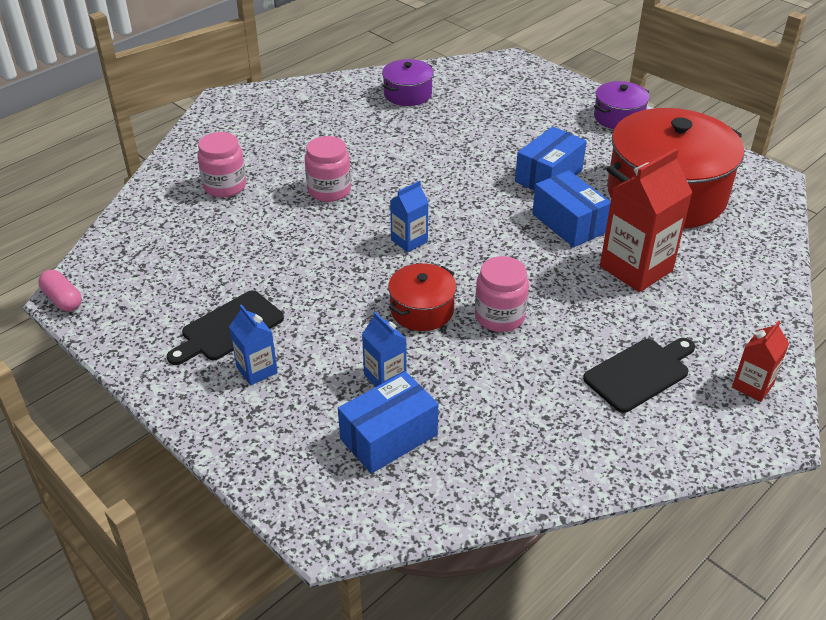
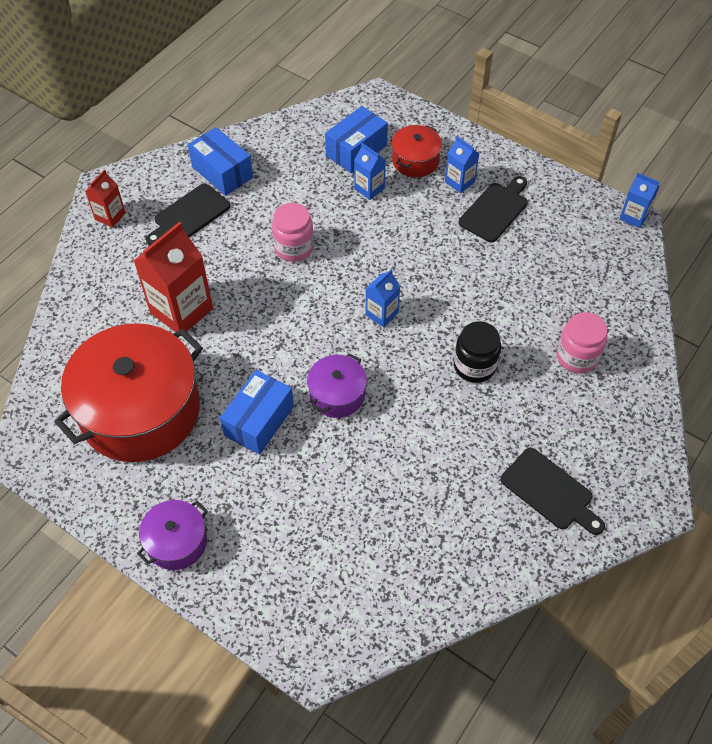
camera: 170 degrees right, 15 degrees up
pink capsule [38,270,82,312] -> blue carton [619,173,659,228]
pink jar [305,136,351,202] -> black jar [454,321,501,383]
purple pot [382,59,434,106] -> purple pot moved to [307,353,367,418]
red pot [388,263,456,331] -> red pot moved to [392,125,442,177]
blue box [532,170,611,248] -> blue box moved to [188,127,253,196]
none -> black cutting board [501,448,605,535]

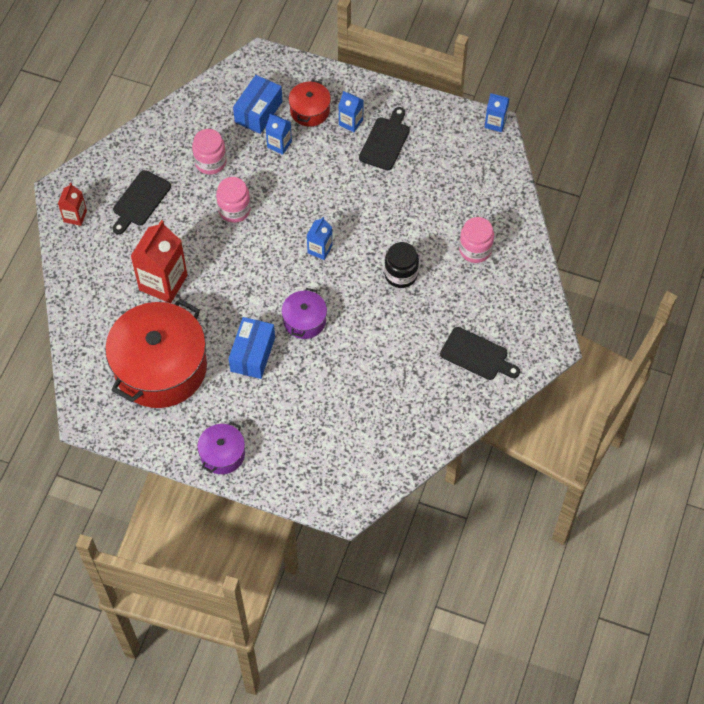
camera: 15 degrees left, 5 degrees up
blue box [188,127,253,196] -> none
none -> pink jar [192,129,226,174]

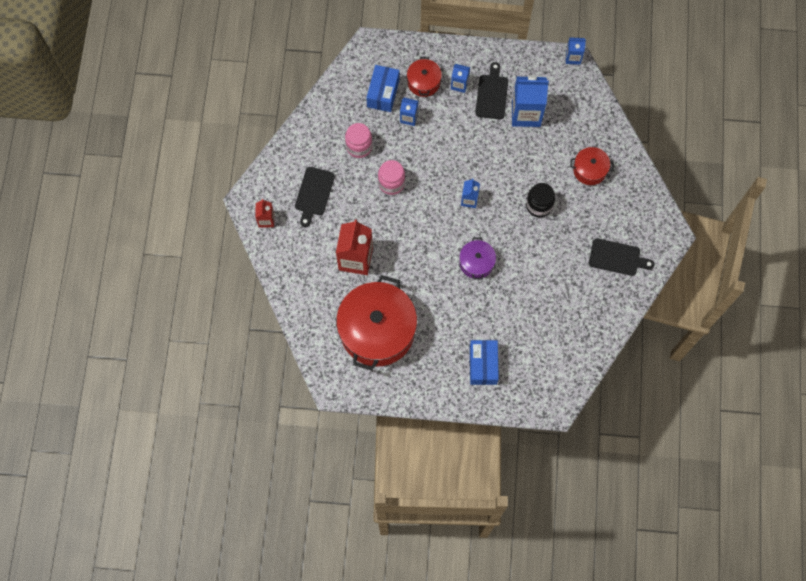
camera: 15 degrees left, 10 degrees up
purple pot [197,422,245,474] -> none
blue box [228,317,275,379] -> blue box moved to [470,340,499,385]
pink jar [459,217,494,263] -> red pot [570,147,614,185]
none -> blue carton [512,75,549,127]

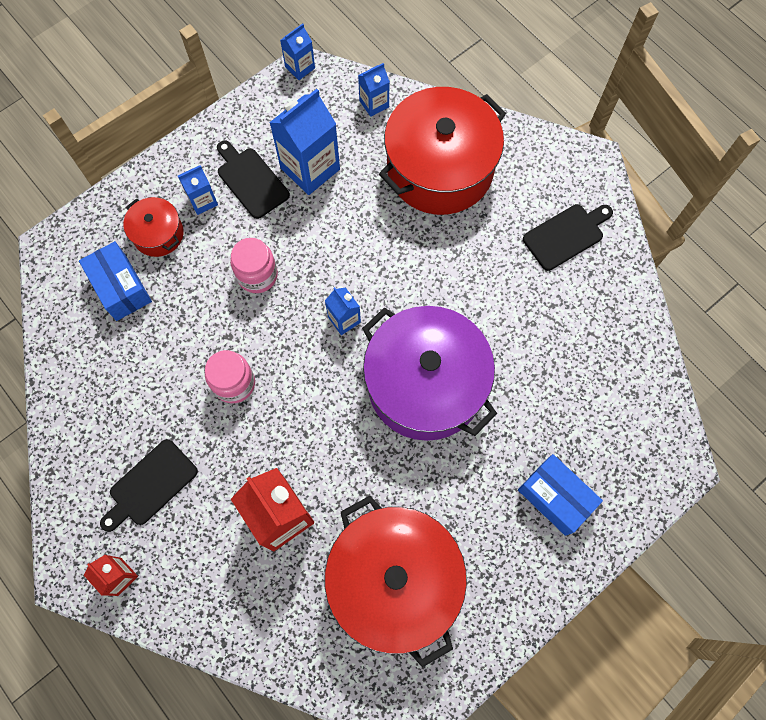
camera: 45 degrees left, 0 degrees up
black cutting board [295,167,335,227] -> black cutting board turned 75 degrees clockwise [100,439,198,532]
pink jar [345,123,372,158] -> pink jar moved to [230,238,278,293]
blue carton [400,98,418,126] -> blue carton moved to [358,63,390,117]
purple pot [459,238,496,280] -> purple pot [362,306,497,441], size x2.14
black jar [526,183,555,217] -> none
red pot [570,147,614,185] -> red pot [379,87,506,215], size x2.14

